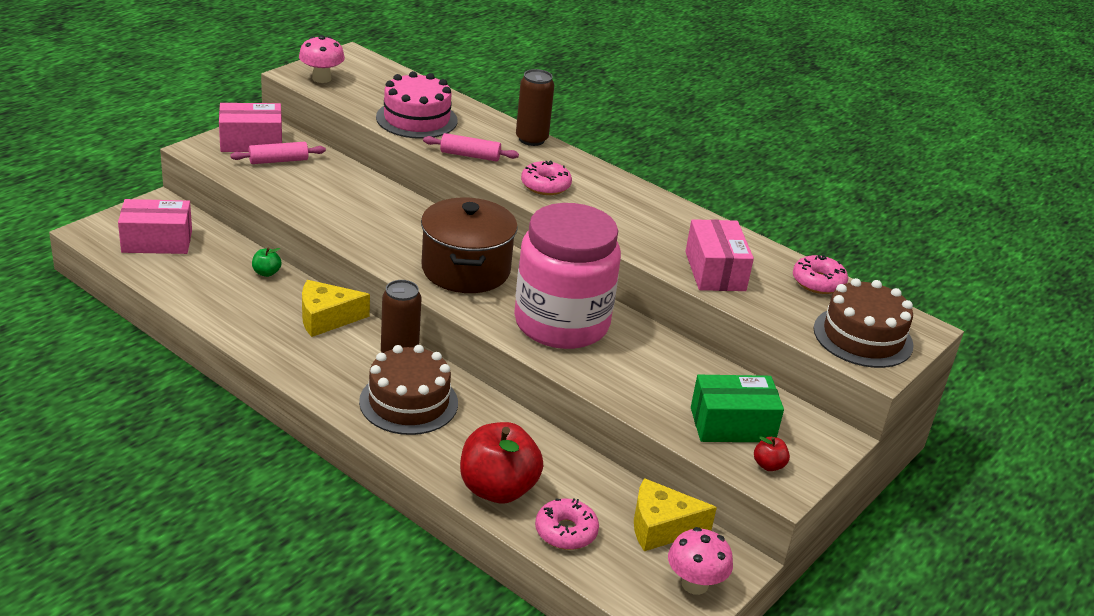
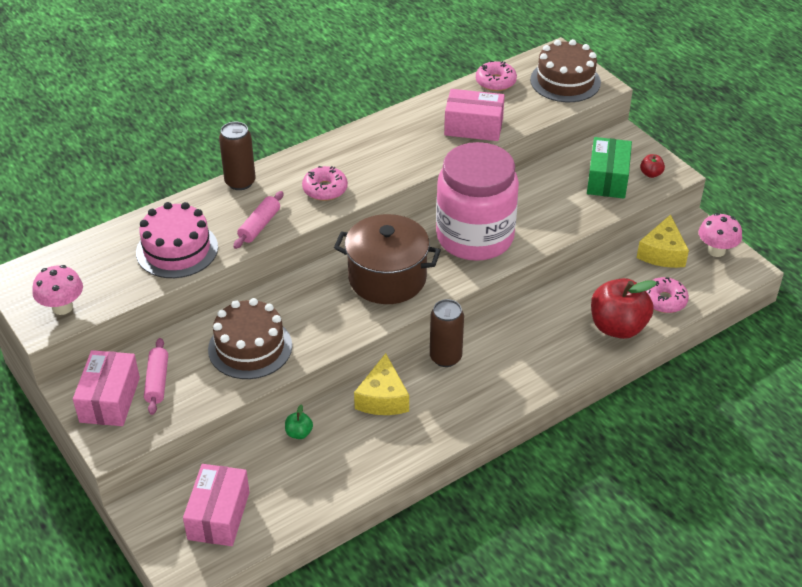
camera: 70 degrees left, 10 degrees up
brown cake [359,345,458,435] -> brown cake moved to [208,298,292,379]

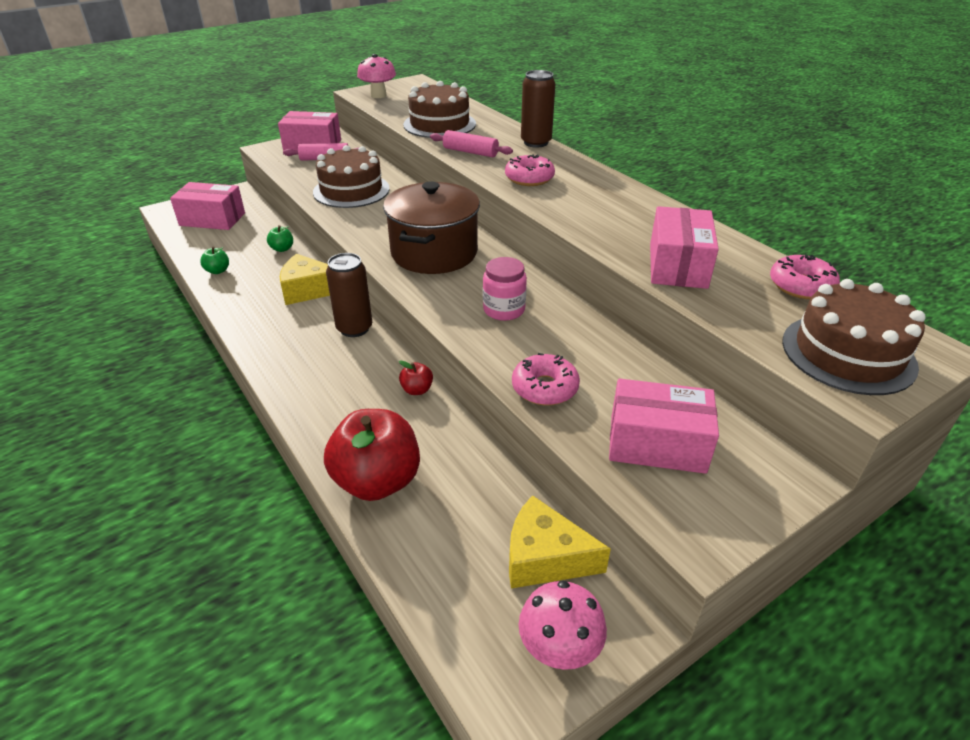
camera: 90 degrees right, 5 degrees down
pink cake [136,202,218,278] -> brown cake [403,81,476,138]
pink jar [436,142,519,261] -> pink jar [483,257,527,321], size x0.42
green box [587,137,632,199] -> pink box [609,378,719,474]
red apple [640,154,665,178] -> red apple moved to [399,361,433,395]
pink donut [646,277,689,313] -> pink donut moved to [512,353,580,406]
none -> green apple [200,247,229,274]

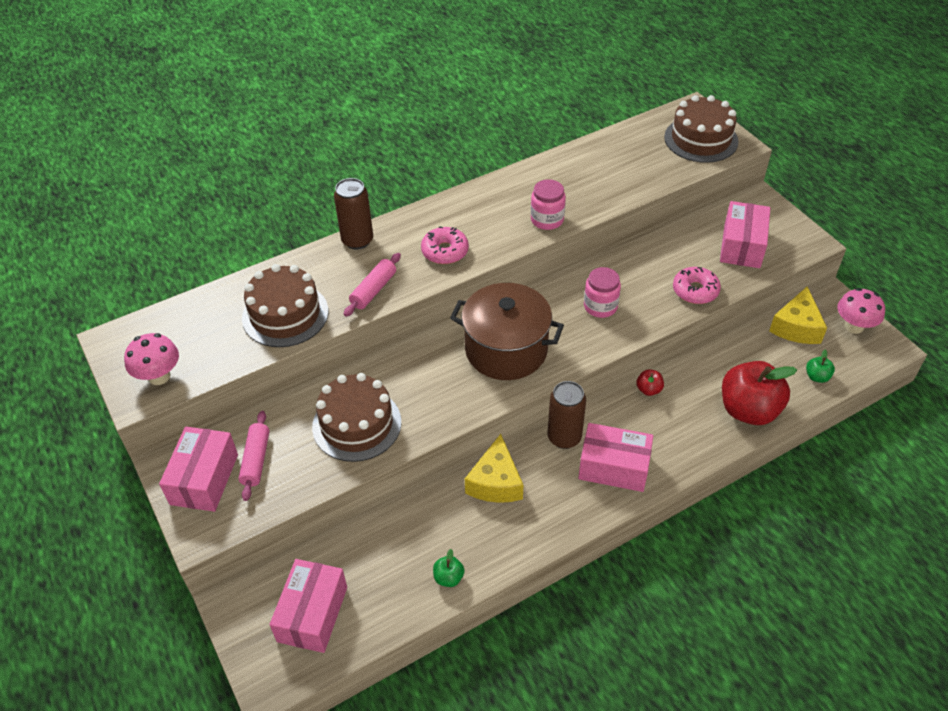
camera: 85 degrees left, 10 degrees up
green apple [267,225,293,252] -> green apple moved to [806,349,835,383]
pink box [650,206,719,289] -> pink box moved to [578,423,653,492]
pink donut [770,254,840,299] -> none
none -> pink jar [531,179,566,230]

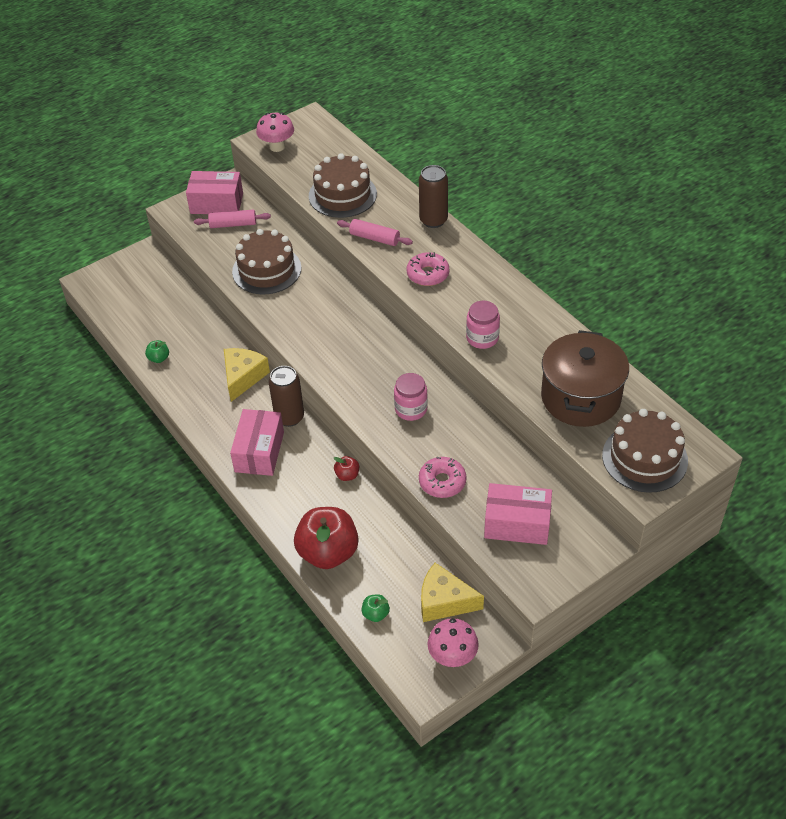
camera: 85 degrees right, 0 degrees up
pink box [270,559,347,653] -> none
brown pot [450,283,564,380] -> brown pot moved to [541,330,629,427]
yellow cheese [465,434,523,503] -> yellow cheese turned 105 degrees clockwise [224,348,270,402]

